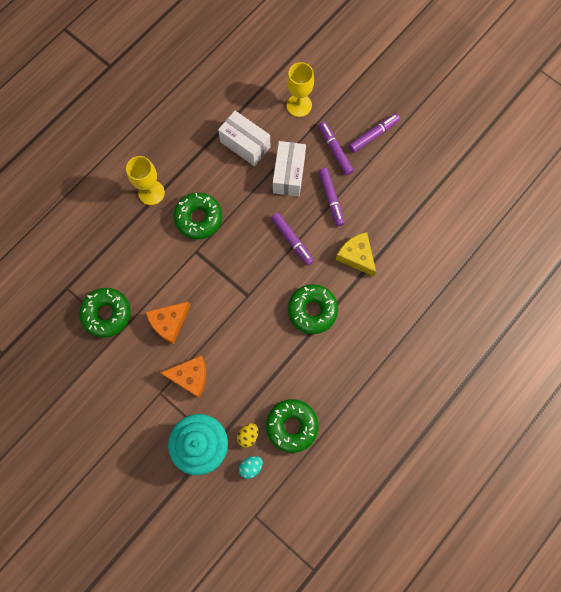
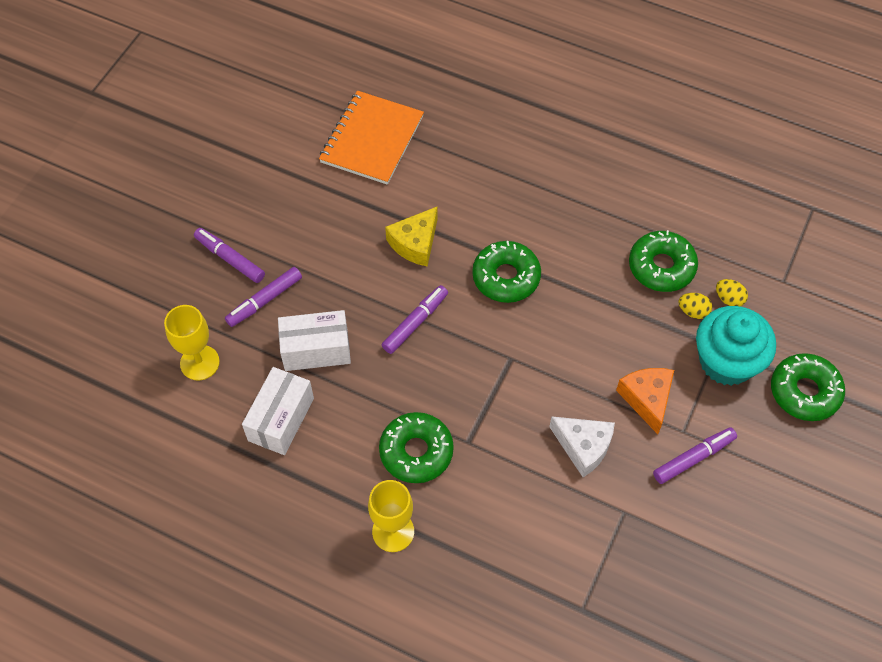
camera: 105 degrees left, 15 degrees down
green donut [79,288,131,338] -> green donut moved to [771,353,845,421]
orange cheese [146,302,190,344] -> white cheese [549,416,615,477]
turquoise egg [239,456,263,479] -> yellow egg [716,279,748,307]
purple marker [318,168,345,226] -> purple marker moved to [653,427,737,484]
none -> orange notebook [319,91,424,185]

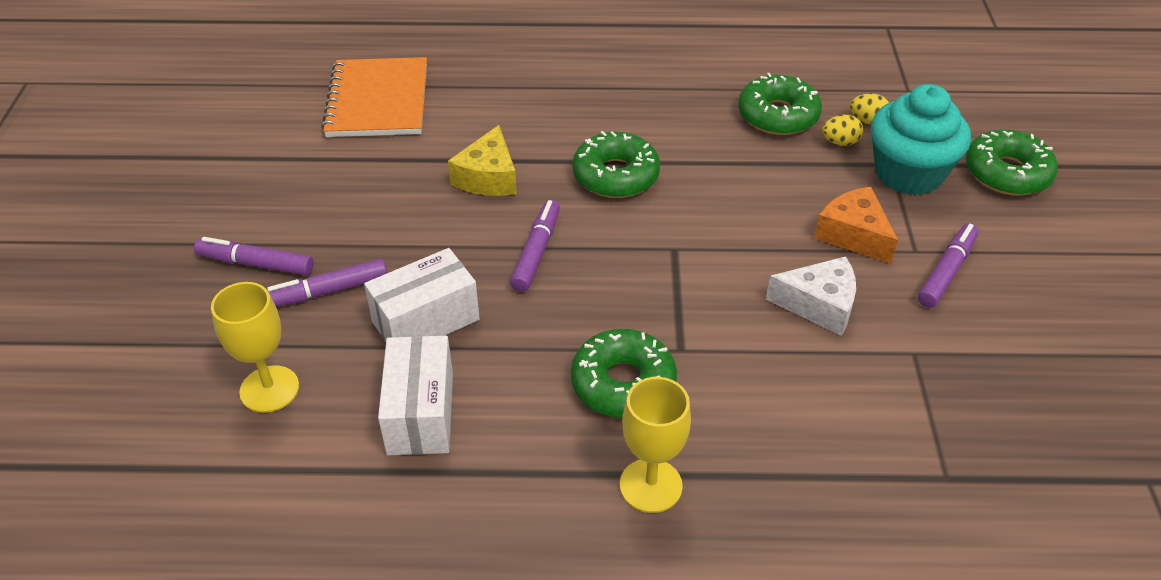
camera: 25 degrees left, 15 degrees down
purple marker [225,267,302,327] -> purple marker turned 45 degrees clockwise [267,259,387,307]

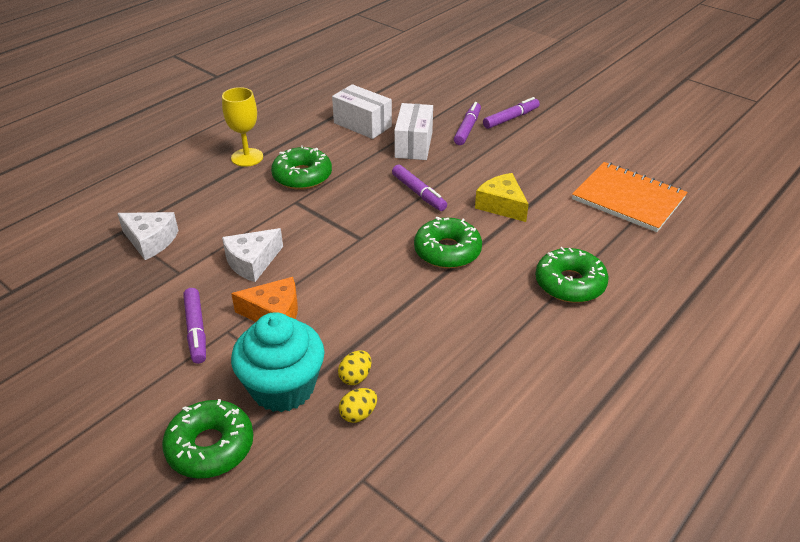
camera: 130 degrees right, 5 degrees down
yellow goblet [211,282,299,413] -> none
green donut [738,73,822,135] -> green donut moved to [535,247,609,303]
none -> white cheese [117,212,179,260]

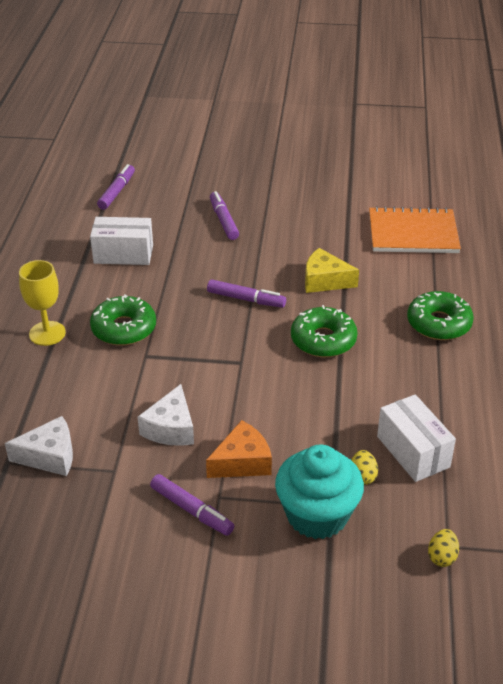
camera: 35 degrees left, 0 degrees up
green donut [162,399,254,478] -> none
yellow egg [339,388,377,423] -> yellow egg moved to [428,529,459,567]
white box [394,103,433,160] -> white box moved to [377,394,456,482]
purple marker [483,97,540,129] -> purple marker moved to [97,164,135,210]

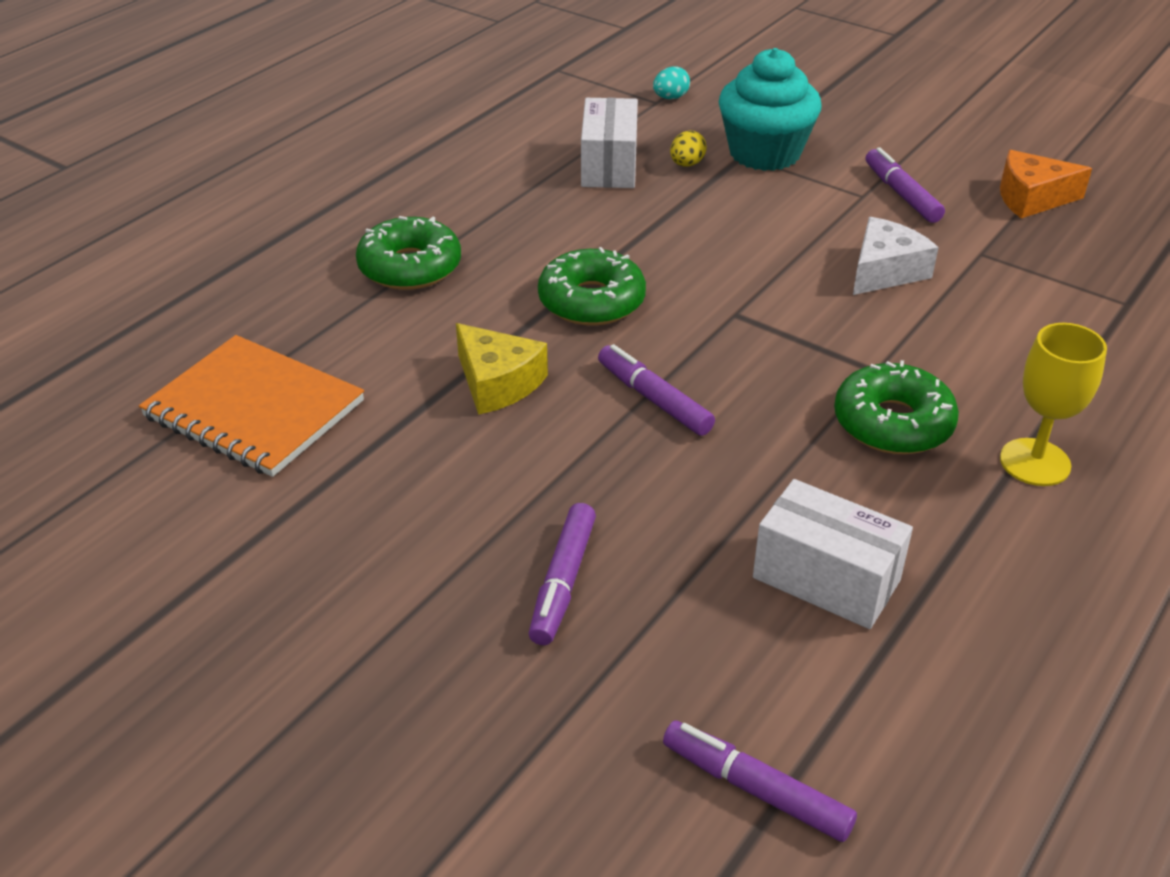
camera: 150 degrees left, 0 degrees up
white cheese [5,416,73,476] -> none
purple marker [97,164,135,210] -> purple marker turned 75 degrees clockwise [663,720,857,842]
orange cheese [206,420,272,478] -> orange cheese moved to [1000,150,1092,218]
yellow egg [428,529,459,567] -> turquoise egg [653,66,690,99]

